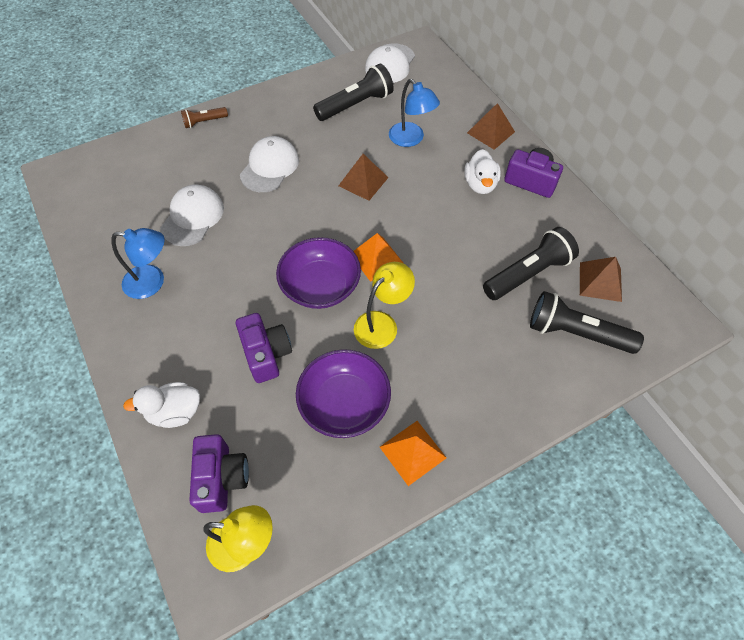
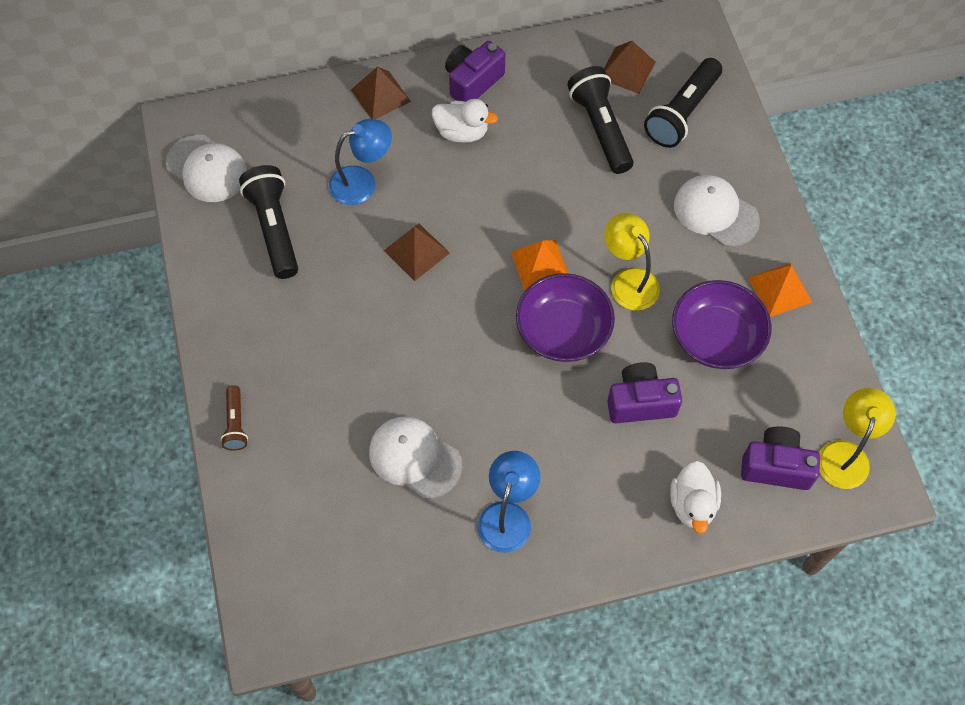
camera: 75 degrees left, 5 degrees up
white cap [240,136,299,192] -> white cap moved to [674,175,760,247]

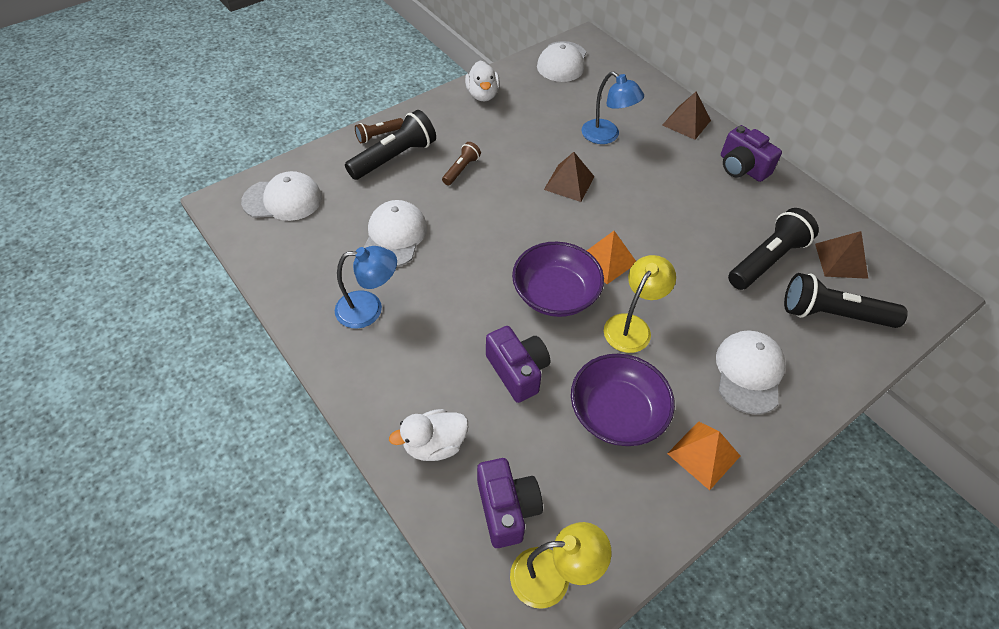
camera: 65 degrees right, 10 degrees down
black flashlight [239,165,298,279] -> black flashlight moved to [345,110,436,180]
white duck [432,99,498,143] -> white duck moved to [465,60,500,101]
purple camera [445,41,505,102] -> purple camera turned 150 degrees counterclockwise [721,125,782,182]
none -> white cap [241,171,322,221]
none -> brown flashlight [442,142,481,185]

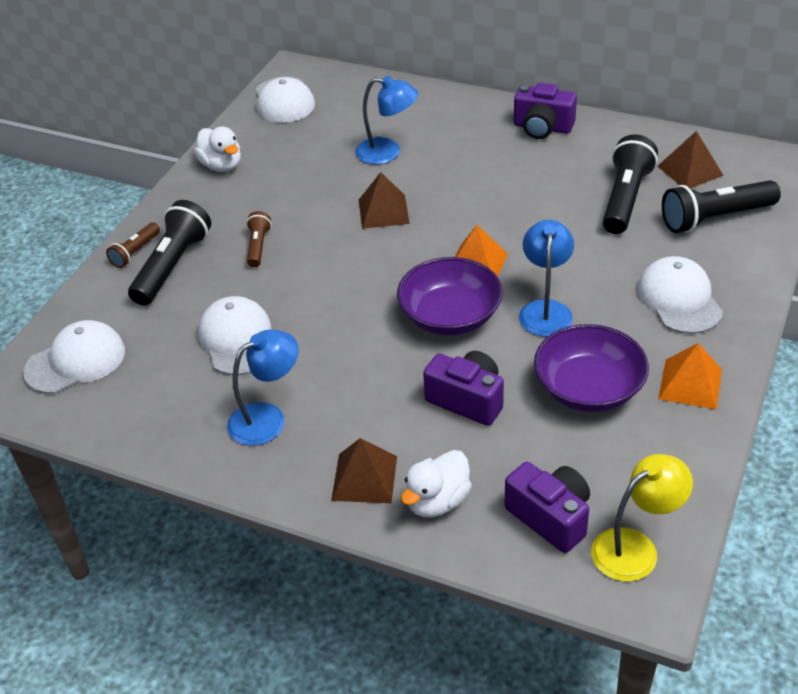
camera: 25 degrees left, 10 degrees down
yellow lamp [604,255,676,353] -> blue lamp [519,220,574,337]
brown pyramid [662,91,711,140] -> brown pyramid moved to [331,438,397,503]

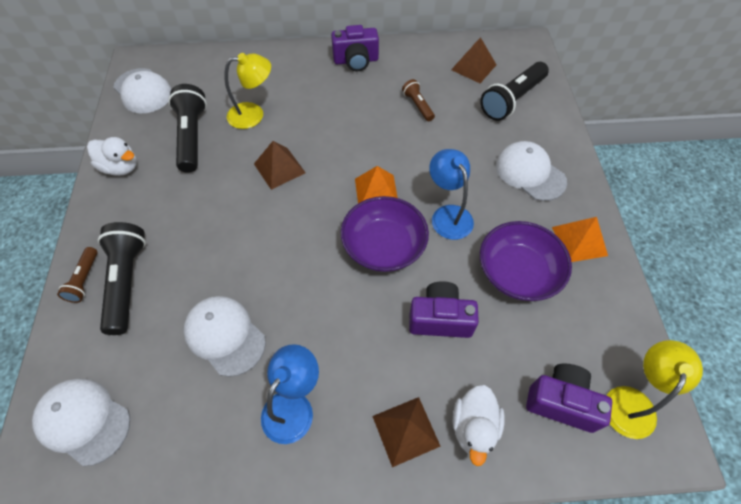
camera: 30 degrees left, 15 degrees up
white cap [23,320,125,394] -> white cap turned 90 degrees counterclockwise [32,378,130,466]
brown flashlight [246,211,271,267] -> brown flashlight moved to [402,79,435,121]
blue lamp [355,76,418,165] -> yellow lamp [224,53,271,129]
black flashlight [603,134,658,234] -> black flashlight moved to [168,84,207,173]

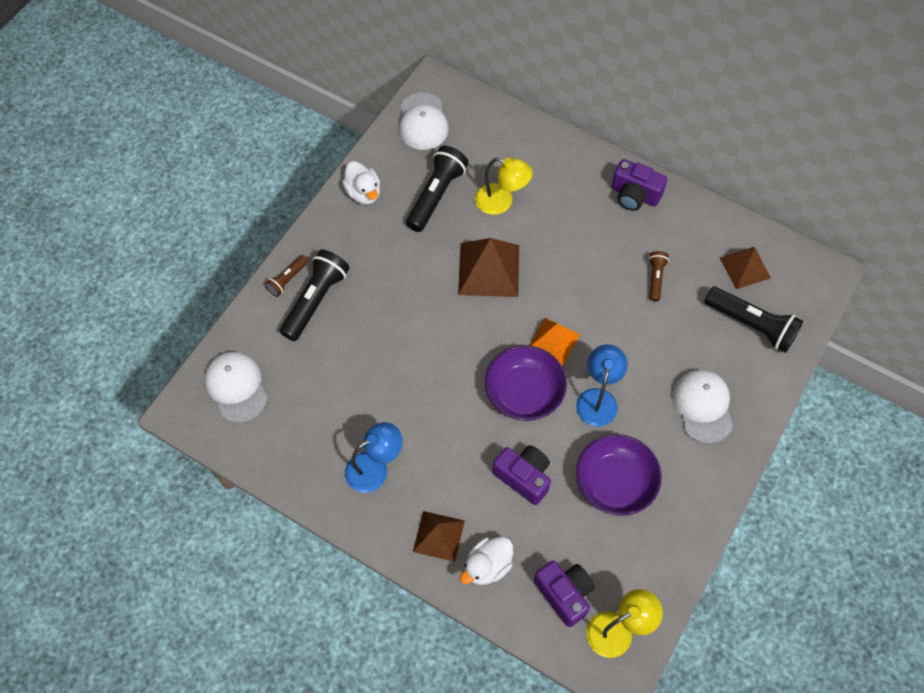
camera: 35 degrees right, 5 degrees up
white cap [183,296,266,377] -> none
brown pyramid [254,141,306,190] -> brown pyramid [458,238,519,297], size x1.55
black flashlight [480,62,549,121] -> black flashlight turned 135 degrees counterclockwise [704,287,803,353]
orange pyramid [552,217,608,262] -> none

